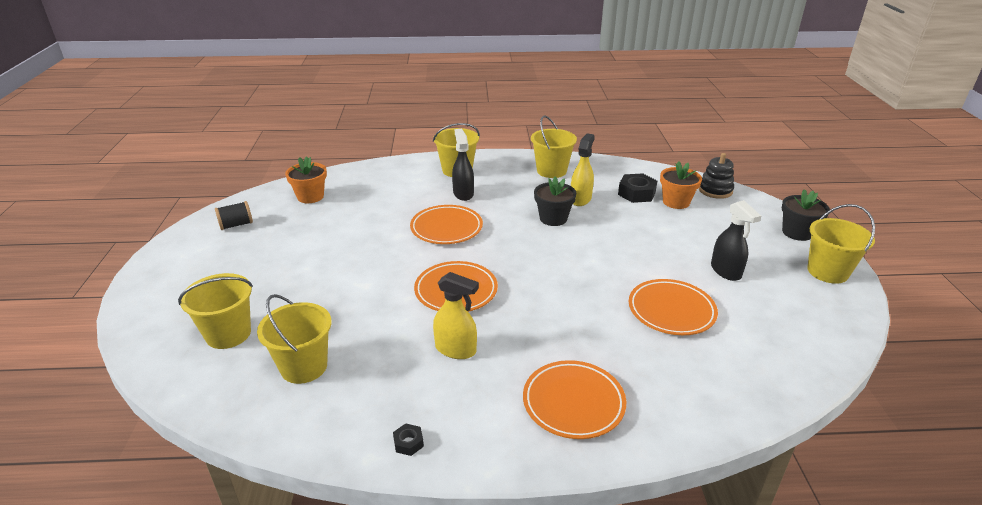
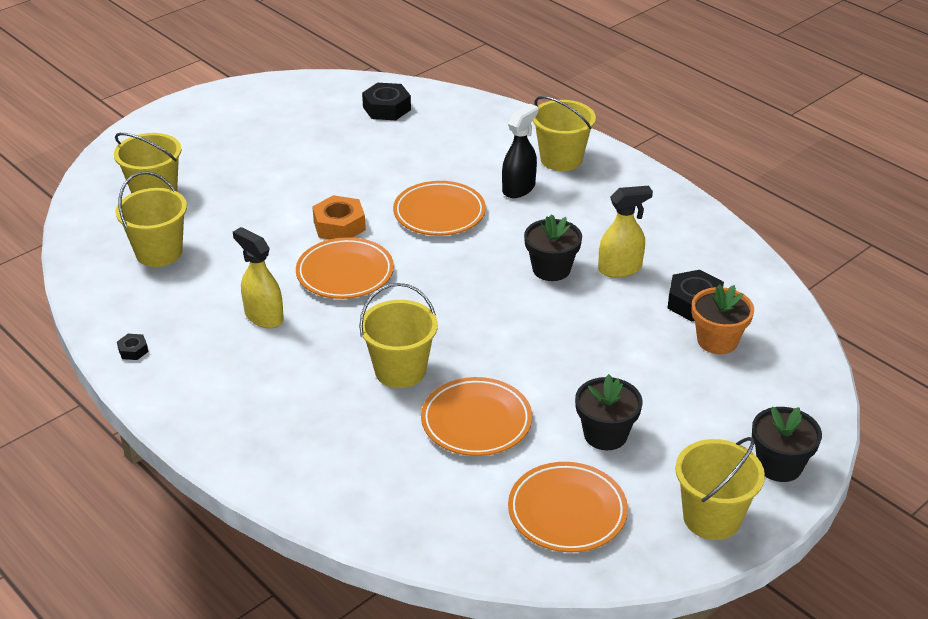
camera: 50 degrees right, 5 degrees up
black spool [215,201,253,230] -> none
orange flower pot [285,156,327,203] -> black nut [362,83,411,120]
yellow spray bottle [433,272,479,359] -> yellow spray bottle turned 150 degrees clockwise [233,227,284,328]
orange plate [523,360,626,439] -> orange plate moved to [508,462,628,553]
yellow bucket [531,116,577,178] -> yellow bucket moved to [359,283,438,388]
black stacking toy [699,153,734,199] -> none
black spray bottle [711,200,761,281] -> black flower pot [575,374,643,450]
none -> orange nut [312,195,366,239]

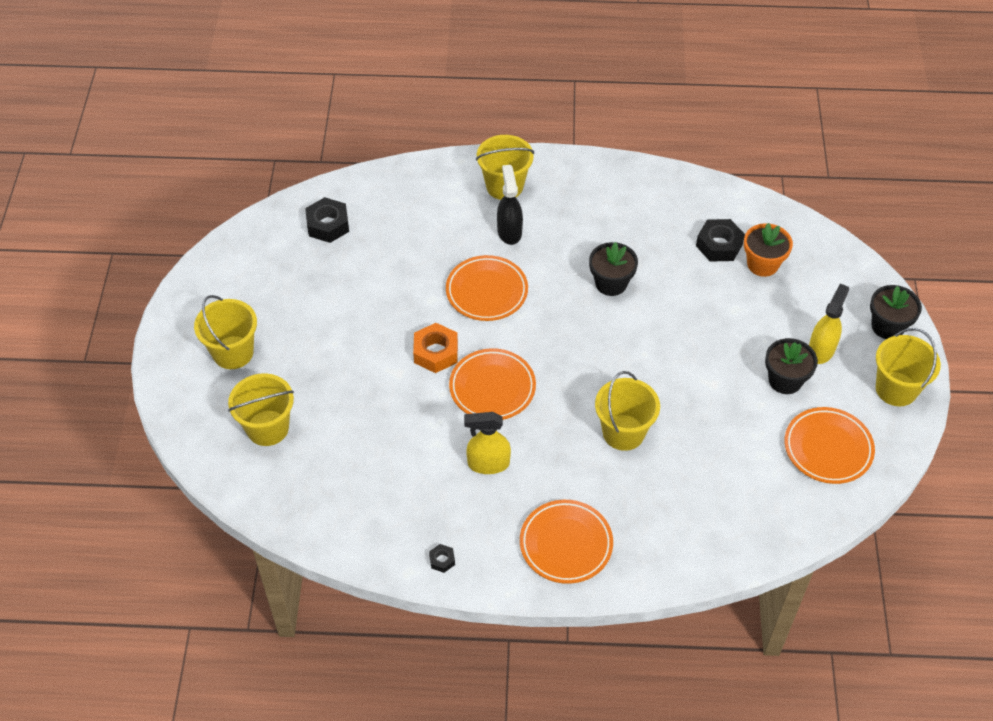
camera: 45 degrees left, 15 degrees up
yellow bucket [115,171,187,267] -> yellow bucket moved to [194,295,257,369]
orange plate [421,377,532,456] -> orange plate moved to [520,500,613,584]
yellow spray bottle [598,186,653,278] -> yellow spray bottle moved to [809,284,849,364]

